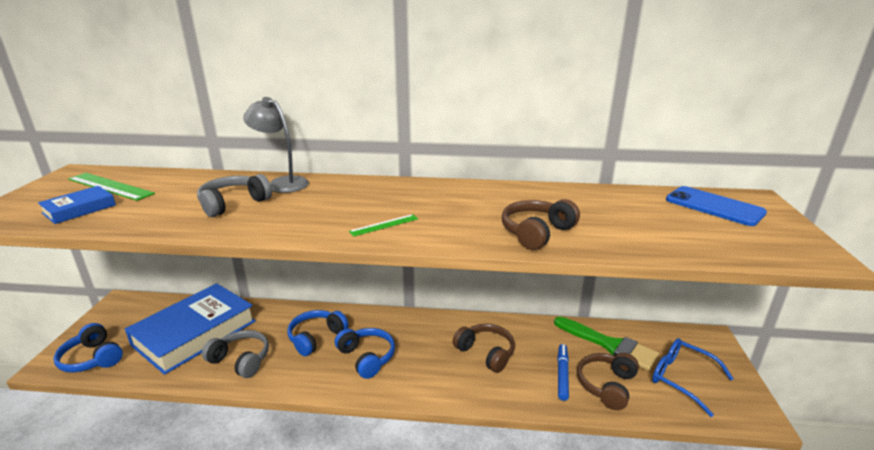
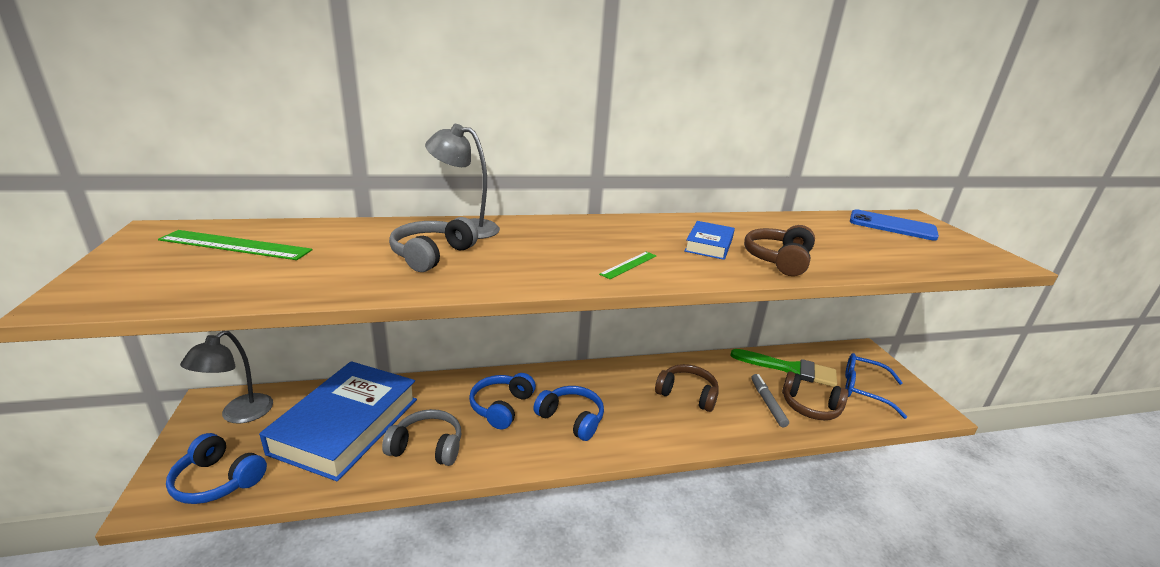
camera: 20 degrees left, 0 degrees up
blue book [38,186,116,224] -> blue book moved to [684,221,735,260]
blue marker [557,344,569,401] -> grey marker [752,374,789,427]
brown headphones [577,353,639,410] -> brown headphones turned 75 degrees counterclockwise [782,371,848,420]
none -> grey lamp [180,331,273,423]

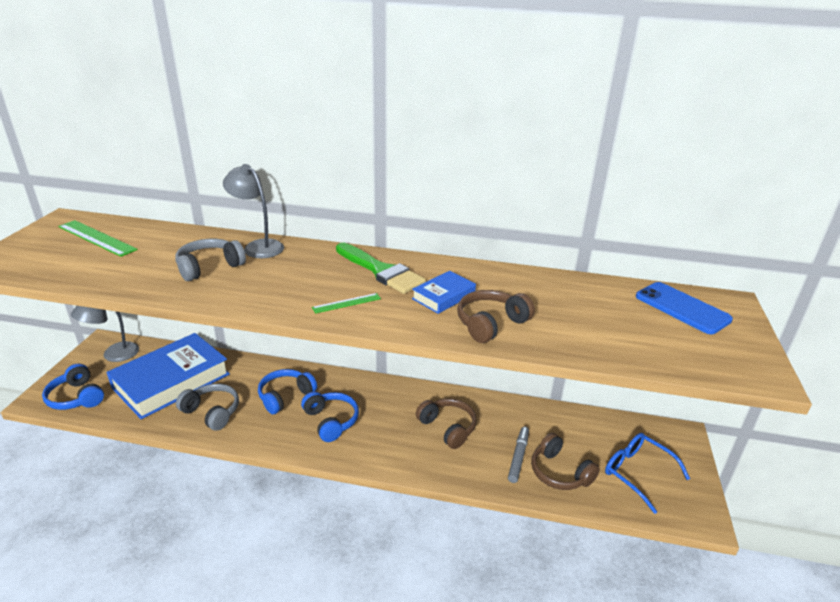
camera: 25 degrees right, 5 degrees up
green brush [730,349,837,387] -> green brush moved to [336,243,426,294]

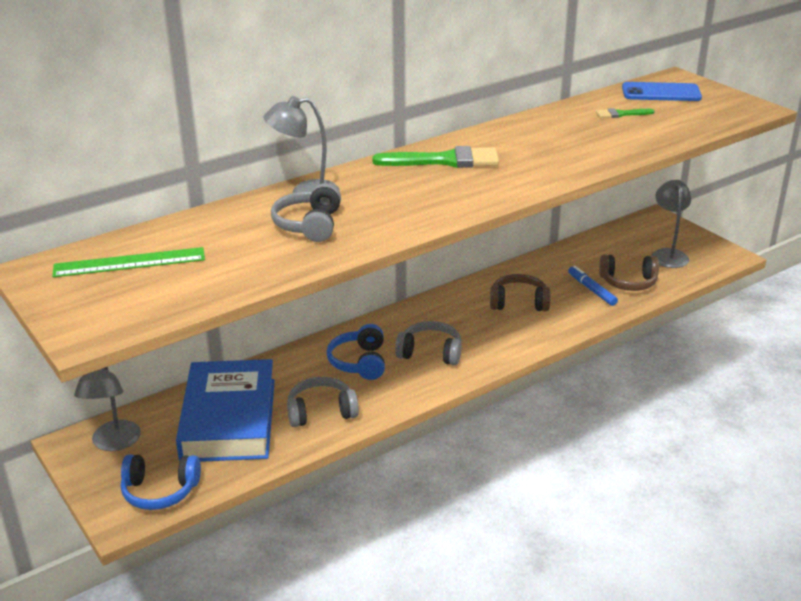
camera: 45 degrees left, 0 degrees up
blue headphones [301,391,359,442] -> grey headphones [395,321,462,365]
green ruler [312,293,381,314] -> none
blue book [412,271,476,314] -> none
brown headphones [457,290,535,343] -> none
grey marker [508,427,529,483] -> blue marker [568,266,618,306]
blue glasses [605,433,690,514] -> grey lamp [651,180,691,268]
none -> green brush [596,108,655,118]

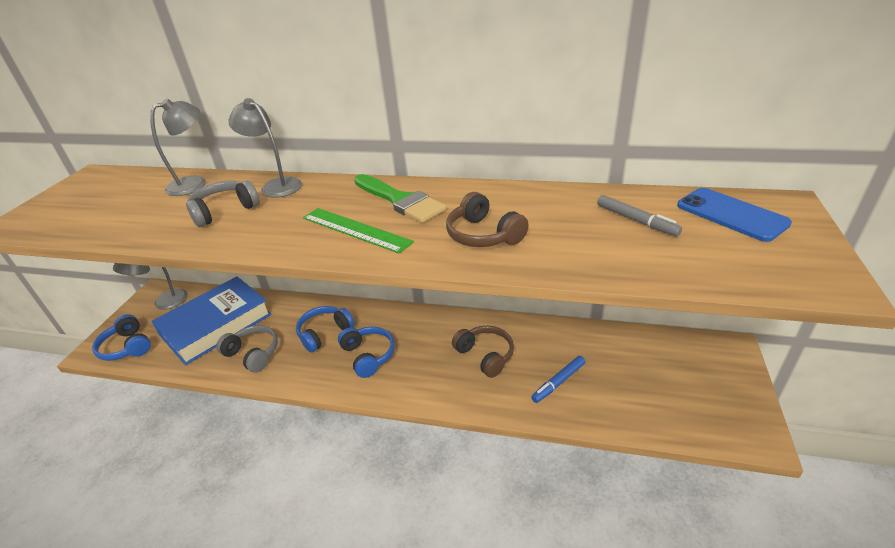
camera: 50 degrees right, 5 degrees up
green ruler [52,247,205,277] -> green ruler moved to [303,208,414,254]
grey headphones [395,321,462,365] -> blue headphones [338,327,395,378]
blue marker [568,266,618,306] -> blue marker turned 150 degrees counterclockwise [531,356,585,403]
green brush [596,108,655,118] -> grey marker [597,195,682,237]
brown headphones [599,254,659,291] -> brown headphones moved to [446,192,529,247]
grey lamp [651,180,691,268] -> grey lamp moved to [150,98,206,196]

